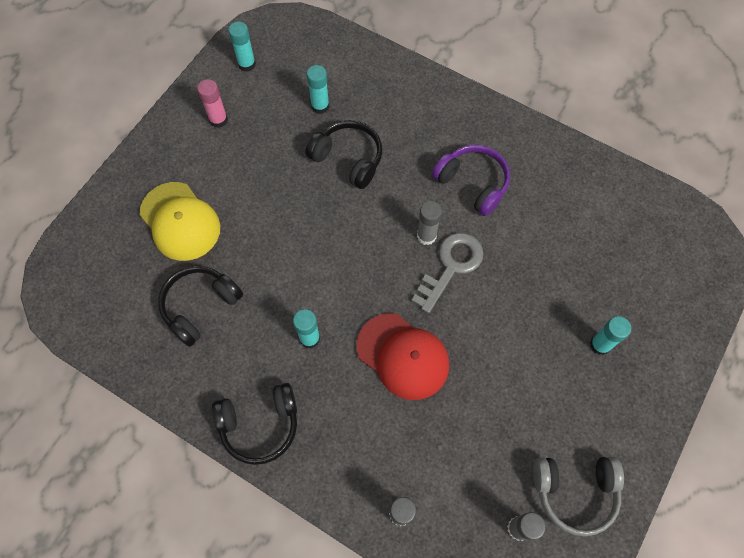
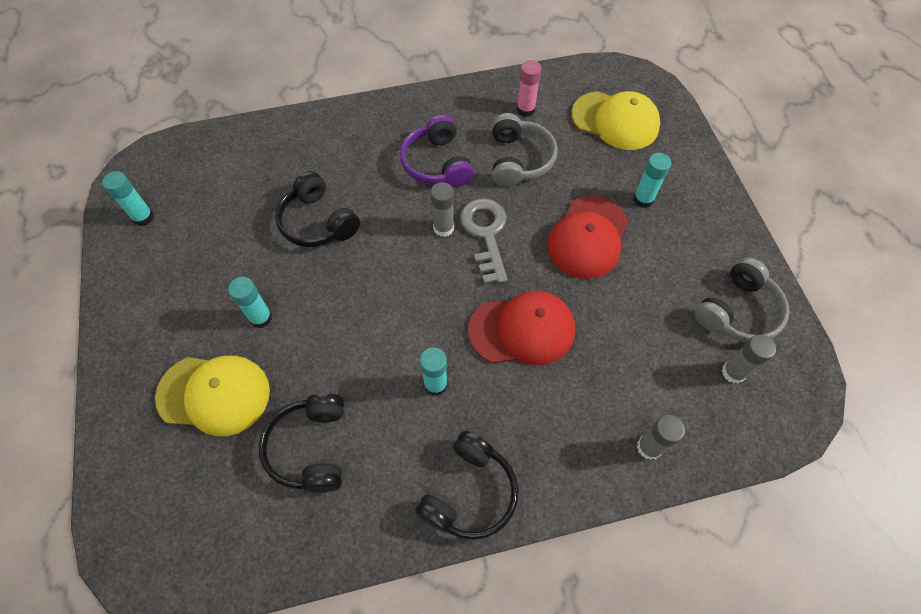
camera: 45 degrees left, 5 degrees down
pink glue stick [197,79,228,128] -> pink glue stick moved to [517,60,542,117]
black headphones [305,120,382,189] -> black headphones turned 120 degrees counterclockwise [275,171,360,247]
turquoise glue stick [307,65,329,114] -> turquoise glue stick moved to [228,277,272,328]
purple headphones [432,145,510,216] -> purple headphones turned 105 degrees counterclockwise [400,115,474,187]
none -> grey headphones [492,113,558,187]
none -> red cap [548,196,629,279]
none -> yellow cap [571,91,660,150]

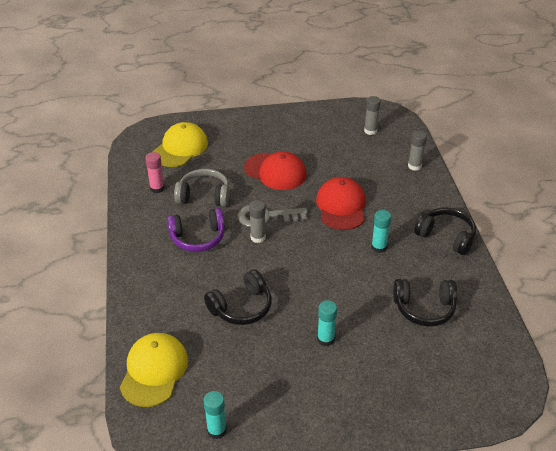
camera: 85 degrees left, 20 degrees down
yellow cap [155,356,270,436] -> yellow cap moved to [120,333,188,407]
turquoise glue stick [633,153,672,208] -> none
grey headphones [695,257,789,342] -> none

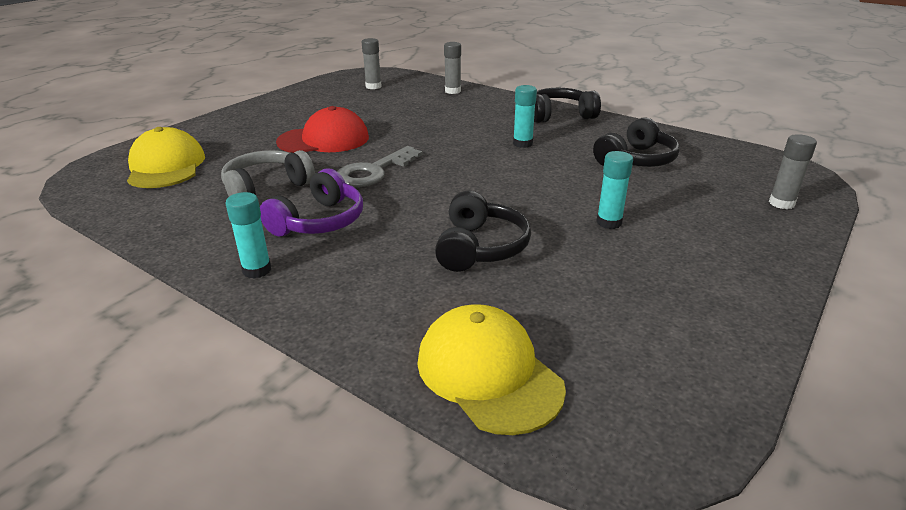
camera: 45 degrees left, 10 degrees down
pink glue stick [145,152,164,193] -> none
turquoise glue stick [203,391,226,439] -> turquoise glue stick moved to [225,192,271,279]
grey glue stick [249,200,266,243] -> grey glue stick moved to [769,134,817,209]
red cap [316,177,366,230] -> none

